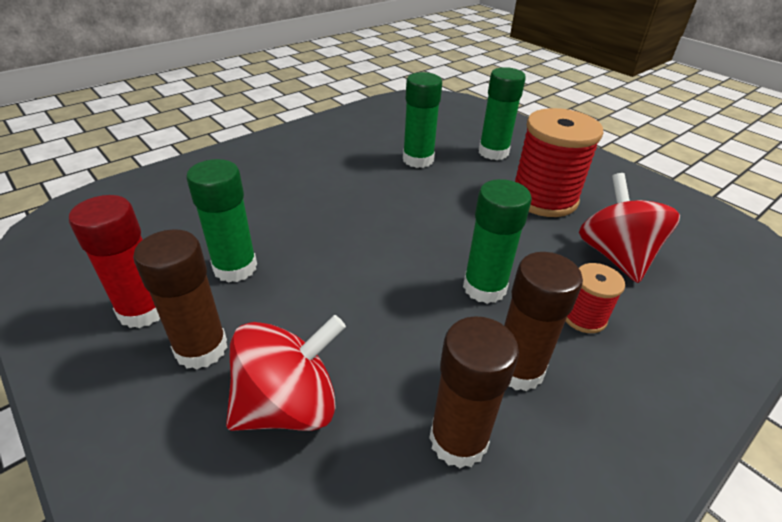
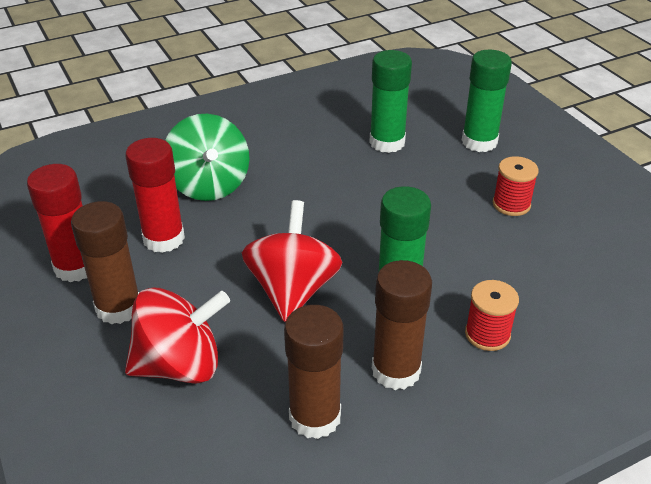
camera: 15 degrees right, 0 degrees up
green glue stick [186,159,257,283] -> red glue stick [125,138,185,253]
red spool [515,108,604,217] -> red spool [493,156,539,216], size x0.50
red spinning top [579,173,680,283] -> red spinning top moved to [242,200,343,322]
none -> green spinning top [165,114,250,201]

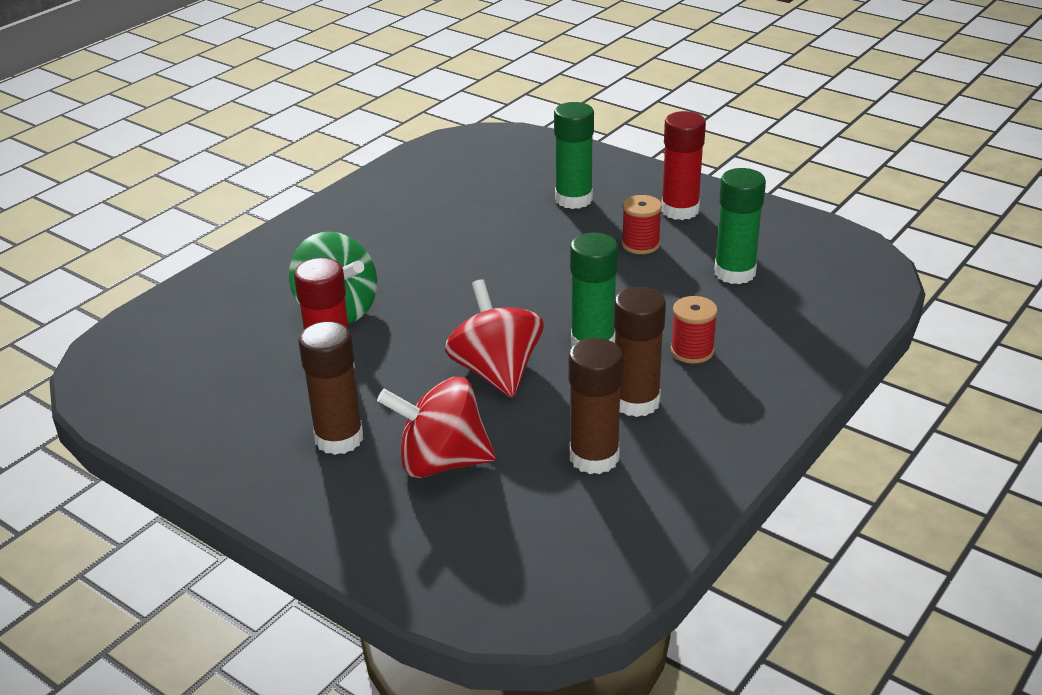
camera: 25 degrees left, 5 degrees down
red glue stick [27,164,87,282] -> red glue stick moved to [661,111,706,220]
red spinning top [125,287,230,384] -> red spinning top turned 135 degrees counterclockwise [377,377,496,478]
green glue stick [369,50,412,153] -> green glue stick moved to [714,168,766,284]

